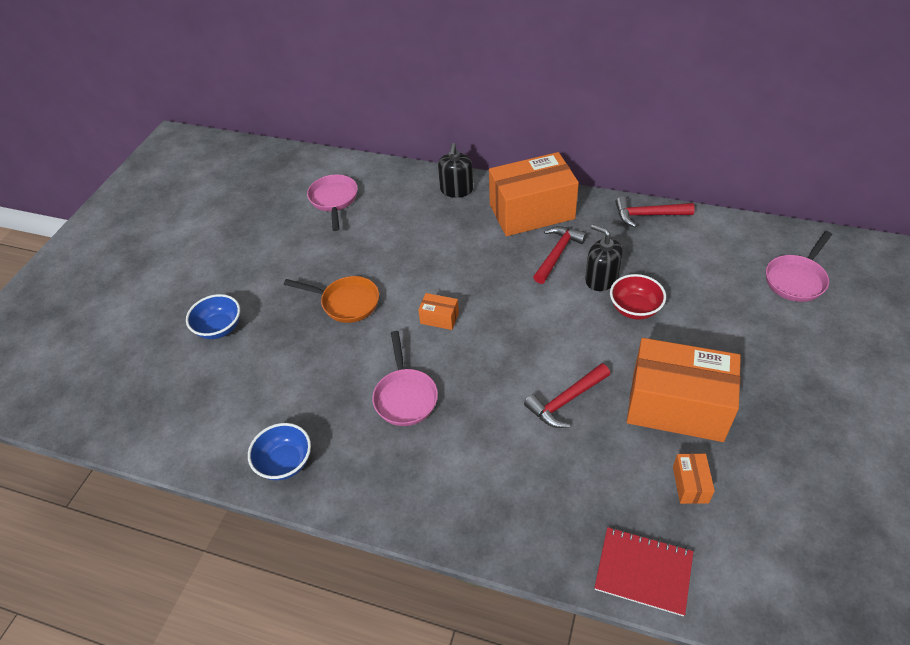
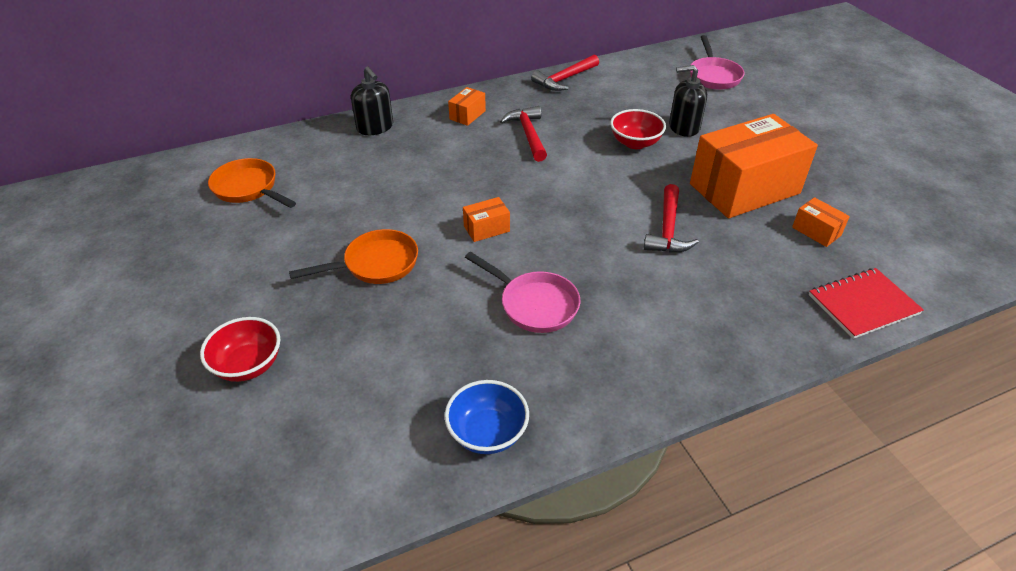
camera: 45 degrees left, 5 degrees down
blue bowl [186,294,240,339] -> red bowl [200,317,280,382]
pink pan [307,174,358,231] -> orange pan [208,158,296,208]
orange box [489,152,579,236] -> orange box [448,87,486,126], size x0.41
black soap dispenser [585,224,623,291] -> black soap dispenser moved to [669,65,707,137]

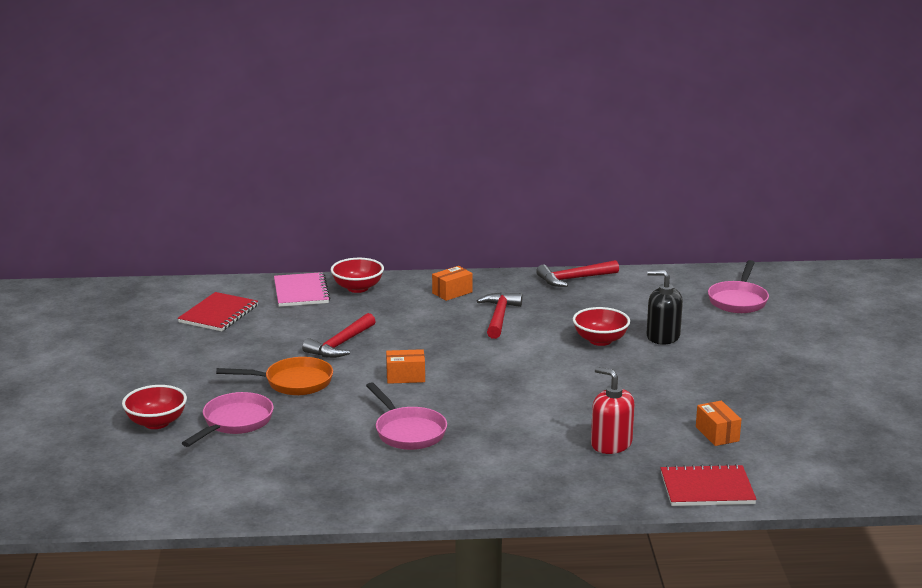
camera: 20 degrees right, 20 degrees down
orange pan [208,158,296,208] -> red notebook [178,292,258,331]
black soap dispenser [351,66,393,135] -> red bowl [331,258,384,293]
blue bowl [445,380,529,454] -> none
red hammer [644,184,699,253] -> red hammer moved to [302,313,376,358]
orange box [690,114,818,218] -> none
none -> pink pan [182,392,274,447]
none -> pink notebook [274,272,330,307]
none -> red soap dispenser [591,367,635,454]

